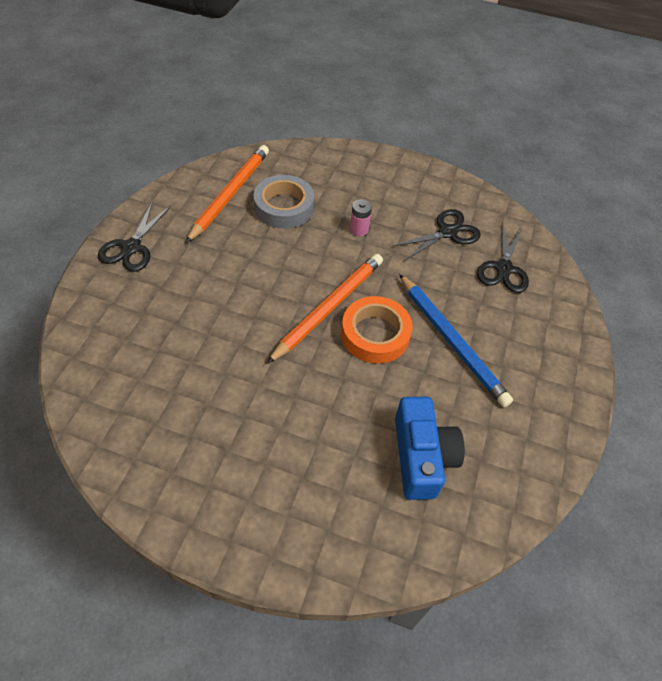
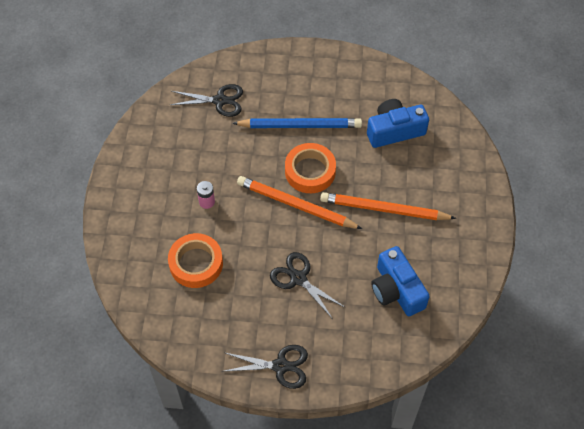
camera: 100 degrees left, 5 degrees up
orange pencil [186,145,269,243] -> orange pencil moved to [320,192,456,220]
grey tape [253,175,314,229] -> orange tape [168,233,223,288]
black scissors [392,209,481,261] -> black scissors moved to [270,252,346,319]
blue pencil [399,274,513,407] -> blue pencil turned 45 degrees clockwise [232,118,362,128]
none -> blue camera [371,246,430,316]

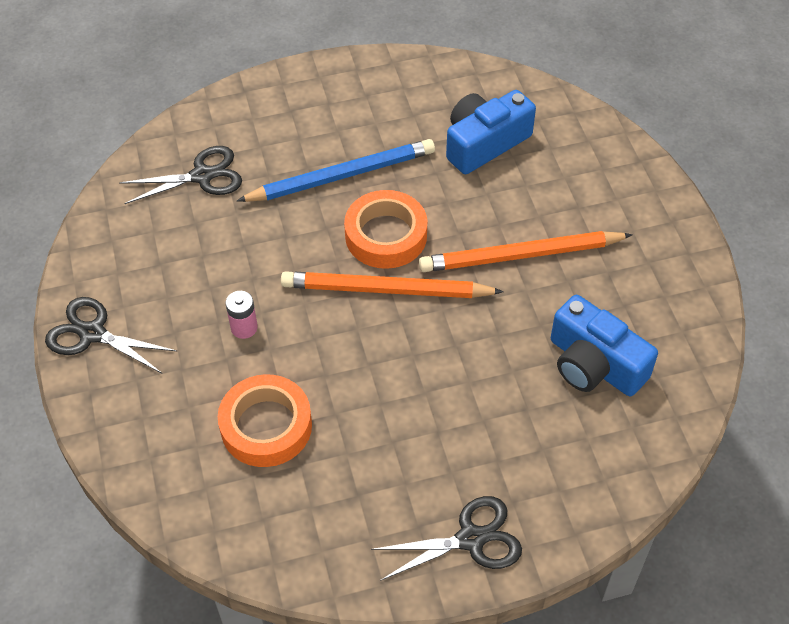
camera: 20 degrees left, 5 degrees down
black scissors [270,252,346,319] -> black scissors moved to [45,297,178,373]

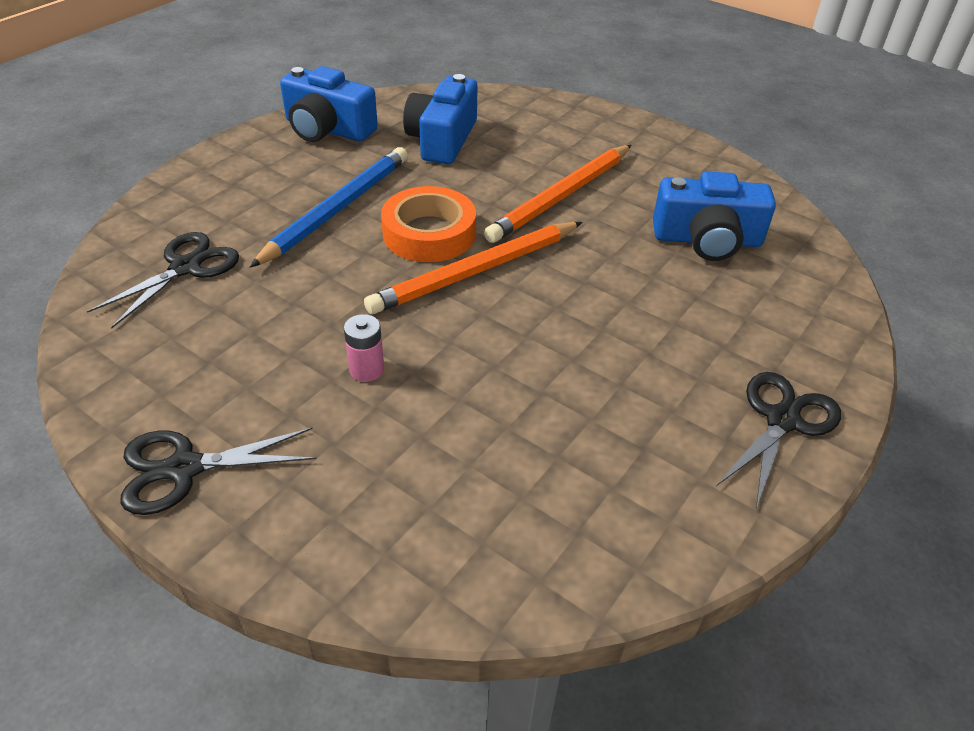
camera: 40 degrees left, 10 degrees down
orange tape [218,374,312,467] -> none
none -> blue camera [280,66,378,142]

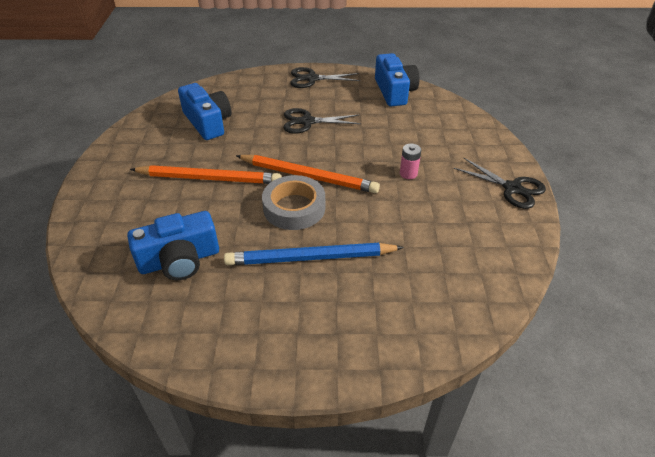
camera: 125 degrees left, 0 degrees up
black scissors [87,232,239,328] -> black scissors moved to [283,108,361,134]
blue camera [280,66,378,142] -> blue camera moved to [375,53,419,106]
orange tape [381,186,476,262] -> grey tape [262,175,325,230]

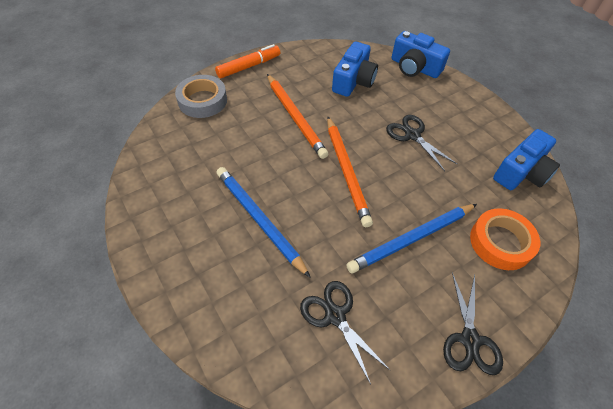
camera: 55 degrees right, 10 degrees up
blue camera [127,211,219,280] -> blue camera moved to [391,31,450,78]
grey tape [262,175,325,230] -> grey tape moved to [175,75,227,118]
black scissors [290,67,360,88] -> black scissors moved to [300,281,390,384]
pink battery [400,144,421,179] -> blue pencil [346,204,477,273]
none -> orange marker [215,44,280,78]
none -> orange tape [470,208,540,270]

